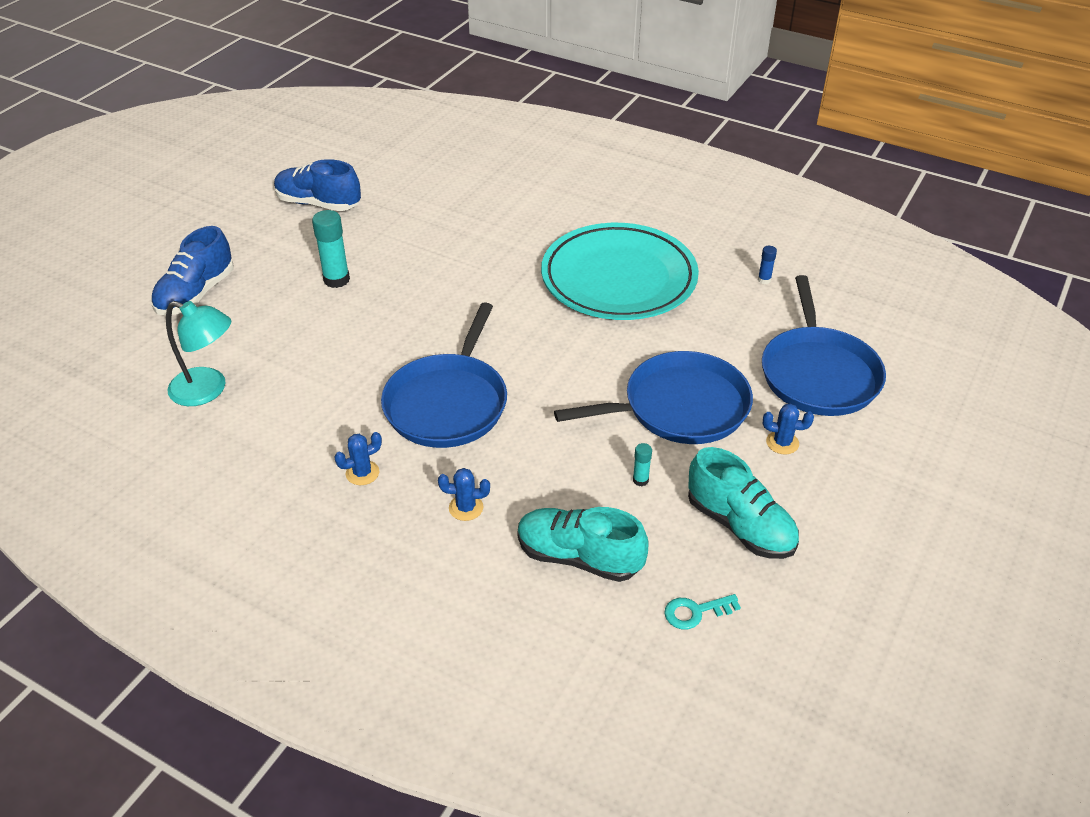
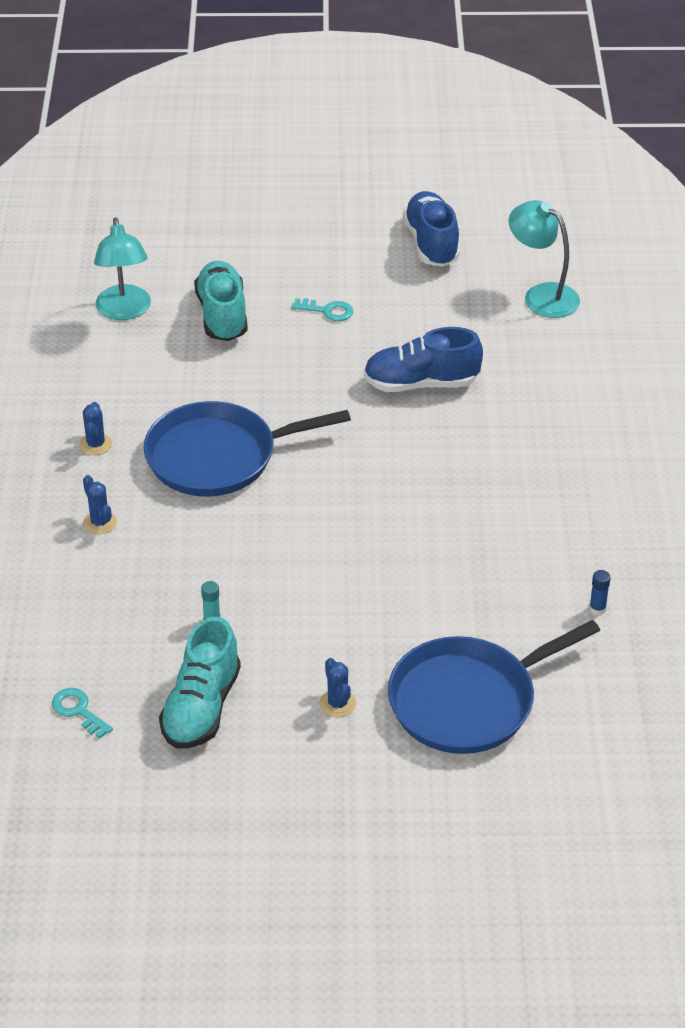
camera: 60 degrees right, 0 degrees up
blue shoe [151,226,234,315] -> blue shoe moved to [364,327,483,392]
turquoise glue stick [312,210,350,288] -> turquoise key [291,298,353,321]
blue cactus [334,432,382,485] -> blue cactus turned 60 degrees clockwise [79,402,112,455]
turquoise shoe [518,507,649,582] -> turquoise shoe moved to [194,261,248,341]
turquoise plate [541,223,699,320] -> none
blue pan [554,351,753,444] -> none
none -> turquoise lamp [509,200,580,318]

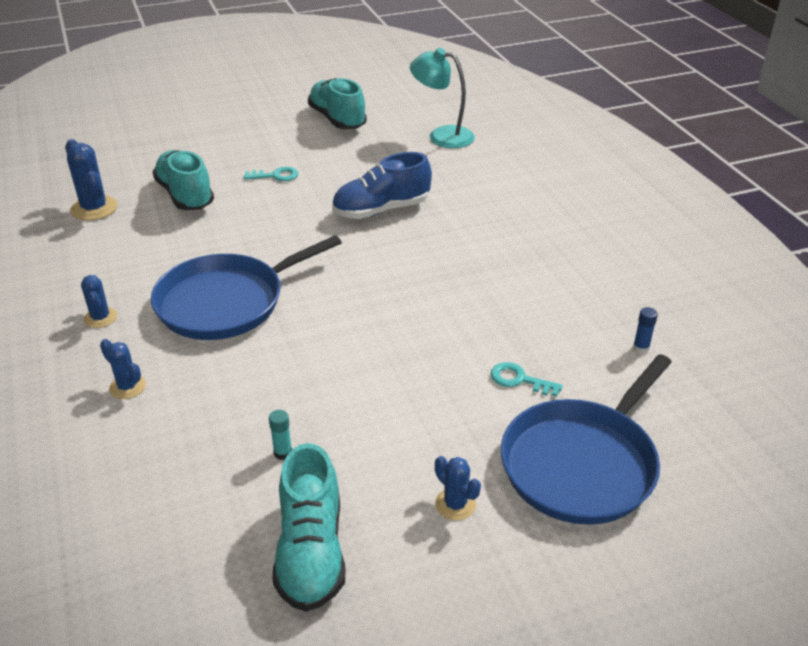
camera: 20 degrees left, 5 degrees down
turquoise key [52,688,113,739] -> turquoise key moved to [490,362,563,397]
turquoise lamp [94,217,151,320] -> blue cactus [65,139,118,221]
blue shoe [403,191,460,266] -> turquoise shoe [308,78,367,129]

